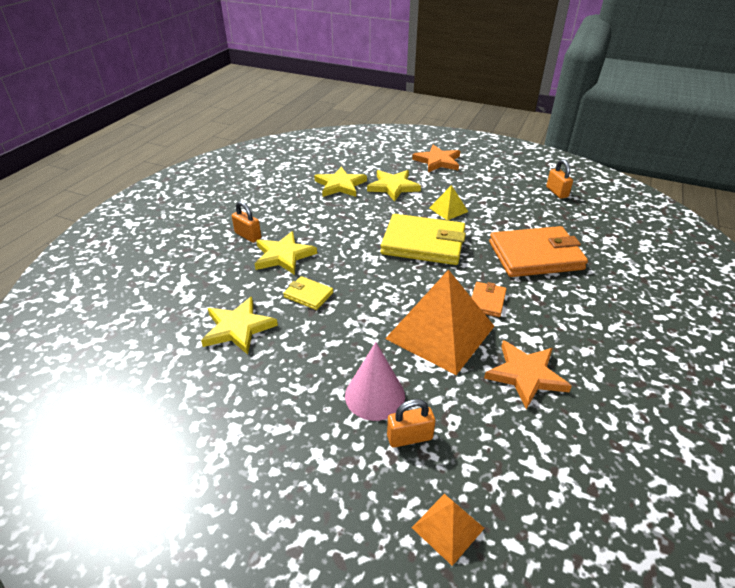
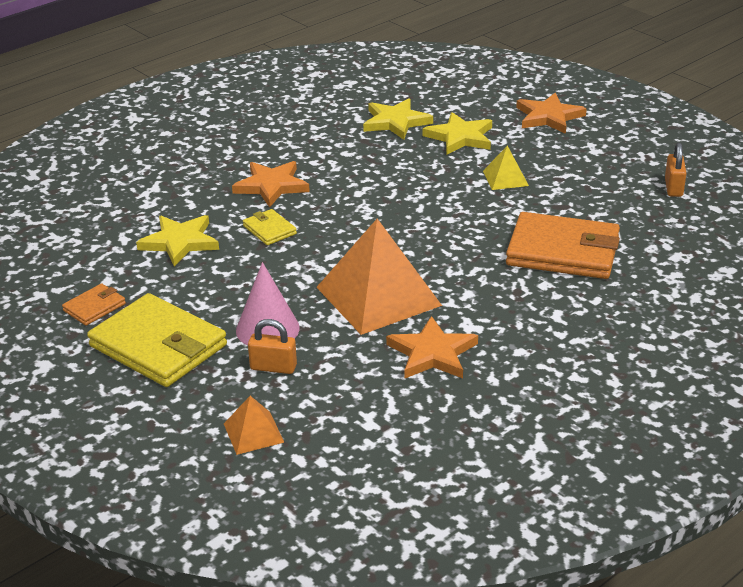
camera: 25 degrees right, 5 degrees down
orange padlock [232,201,261,243] -> none
yellow star [255,231,317,275] -> orange star [232,161,310,208]
yellow wallet [381,214,466,265] -> yellow wallet moved to [87,293,227,387]
orange wallet [471,282,507,317] -> orange wallet moved to [62,283,126,326]

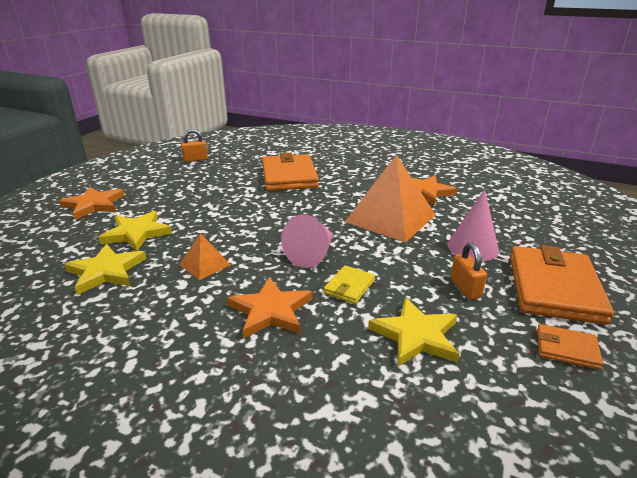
camera: 115 degrees left, 5 degrees down
yellow wallet [87,293,227,387] -> orange wallet [510,245,614,325]
orange pyramid [224,396,284,455] -> orange pyramid moved to [179,233,231,280]
orange padlock [248,319,297,374] -> orange padlock moved to [451,242,487,300]
yellow pyramid [483,145,529,190] -> none
none -> pink cone [281,215,333,268]

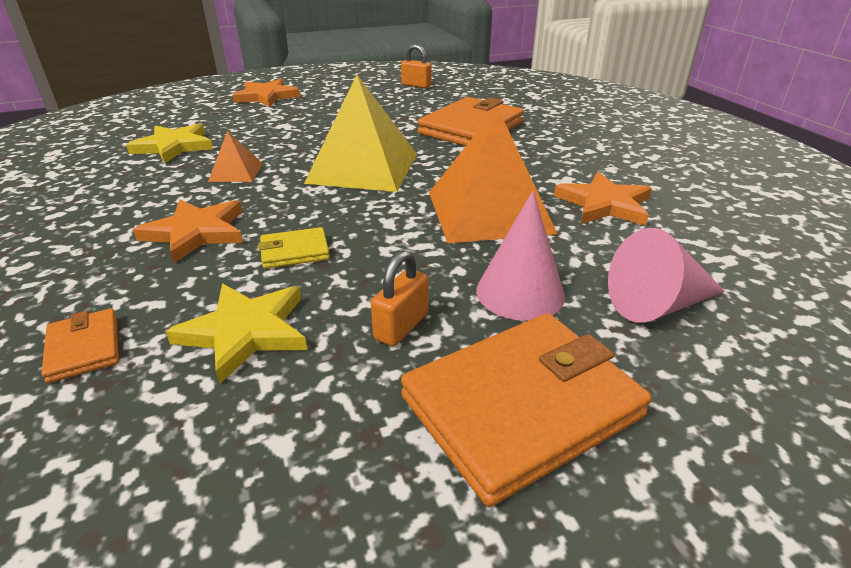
camera: 45 degrees right, 5 degrees up
yellow star [98,211,172,251] -> none
pink cone [281,215,333,268] -> pink cone moved to [608,228,725,323]
orange wallet [537,324,603,370] -> orange wallet moved to [41,308,119,383]
none -> yellow pyramid [304,75,417,192]

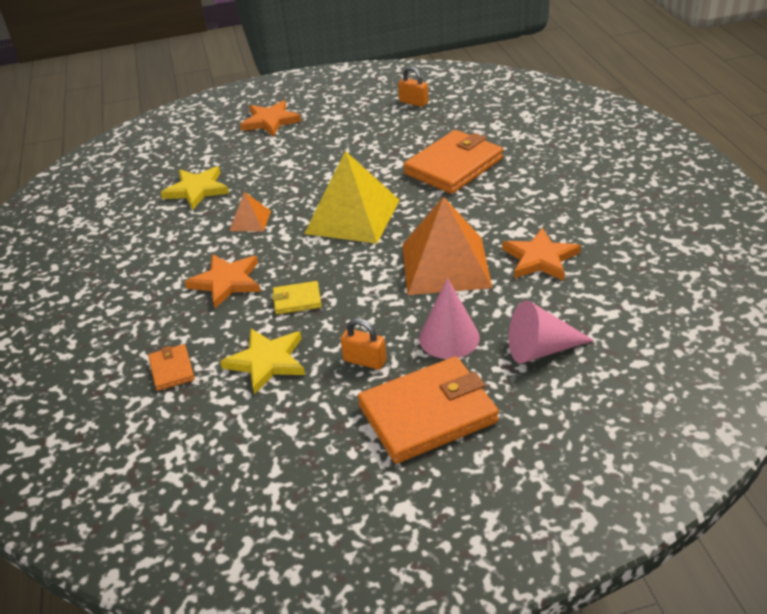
camera: 10 degrees right, 5 degrees up
orange padlock [371,250,428,346] -> orange padlock turned 75 degrees clockwise [341,318,387,370]

